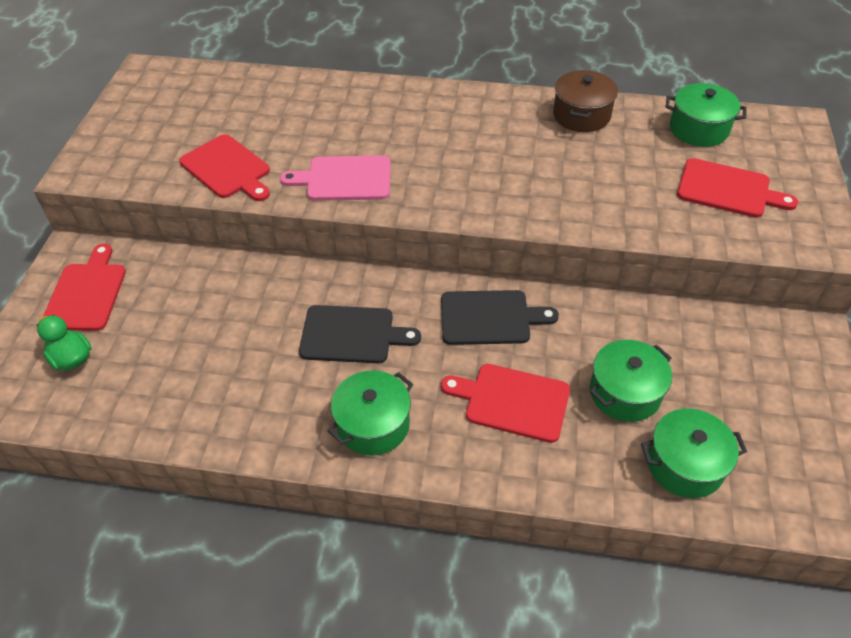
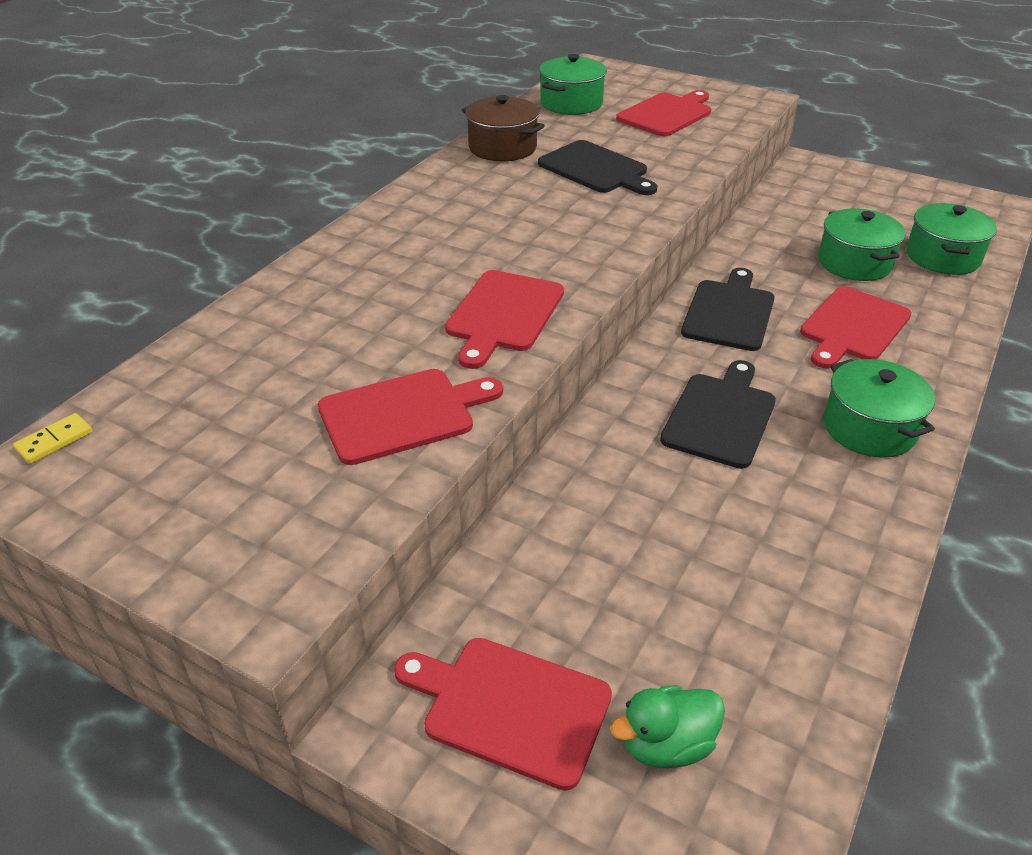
camera: 70 degrees left, 10 degrees down
pink cutting board [280,156,391,201] -> red cutting board [445,270,564,369]
none -> yellow domino [13,413,92,464]
none -> black cutting board [538,140,657,195]

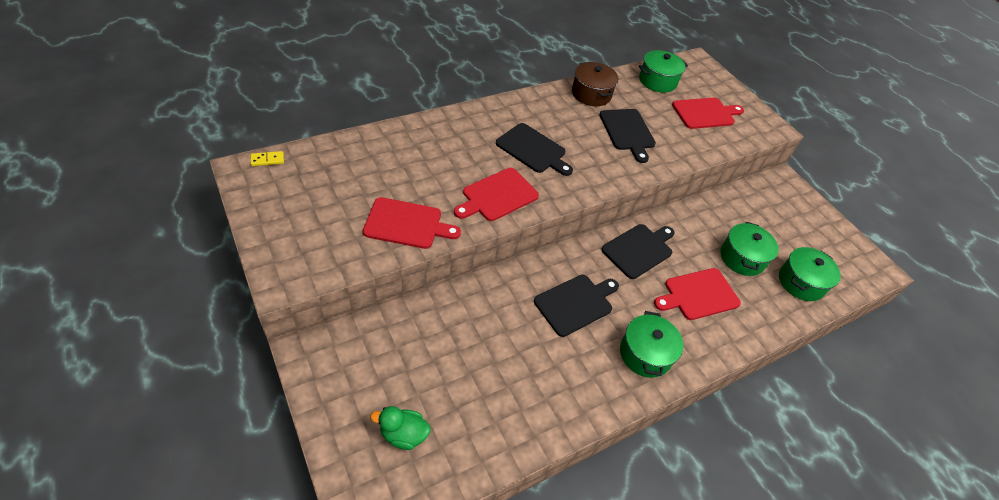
camera: 25 degrees right, 10 degrees up
red cutting board [394,638,612,791] -> none
none -> black cutting board [496,123,573,176]

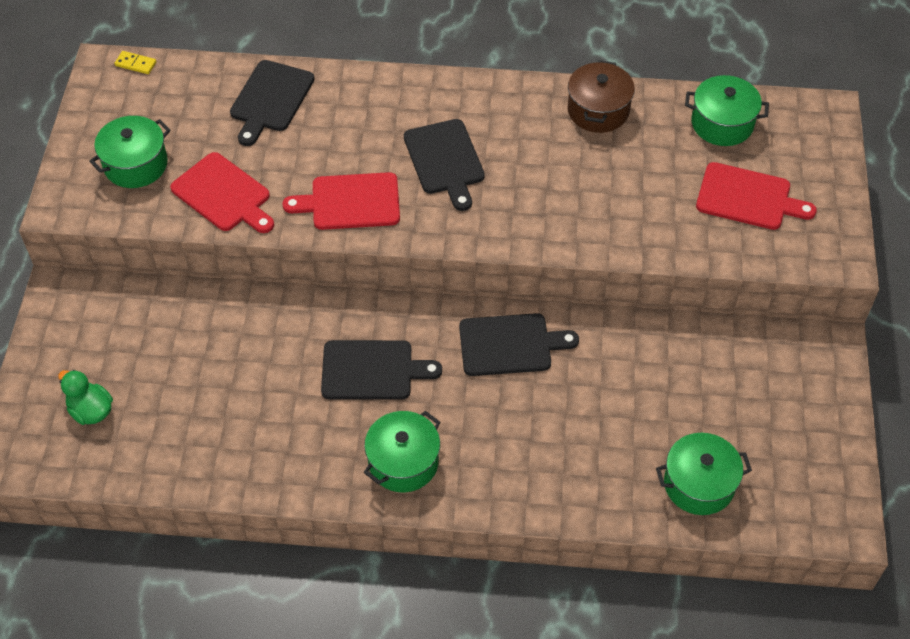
camera: 40 degrees right, 5 degrees up
black cutting board [600,109,656,163] -> black cutting board moved to [230,60,314,146]
red cutting board [654,268,741,320] -> none
green pot [720,222,779,276] -> green pot moved to [89,116,171,188]

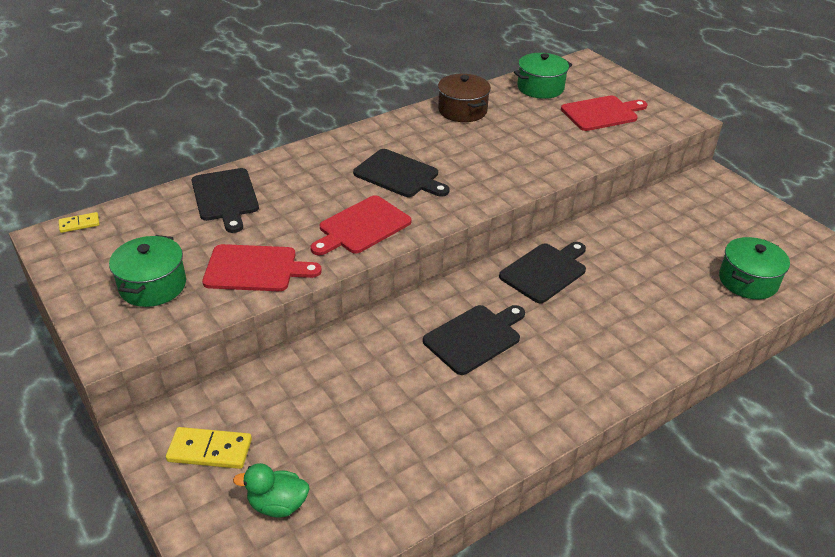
camera: 40 degrees left, 15 degrees down
green pot [363,411,441,492] -> none
none -> yellow domino [166,427,252,469]

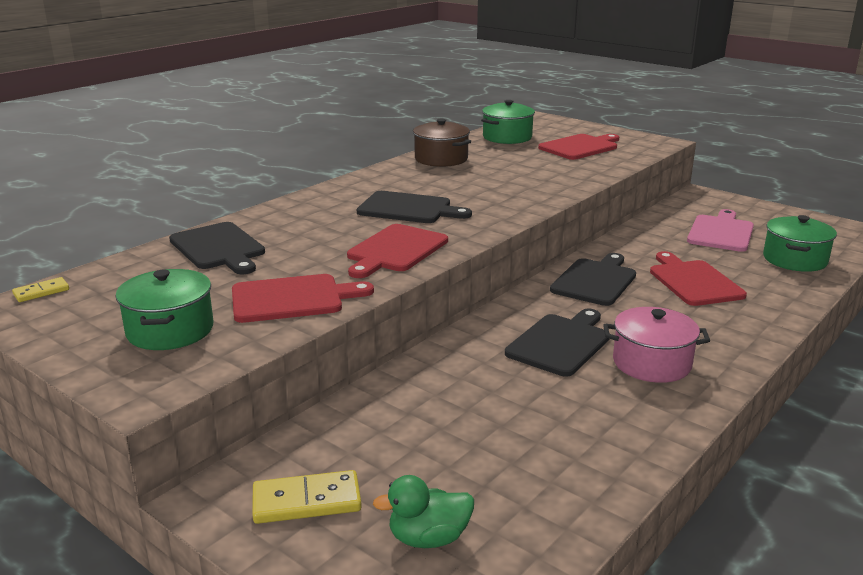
camera: 15 degrees left, 15 degrees down
none -> pink pot [603,307,710,383]
none -> red cutting board [650,251,747,306]
none -> pink cutting board [687,209,754,252]

